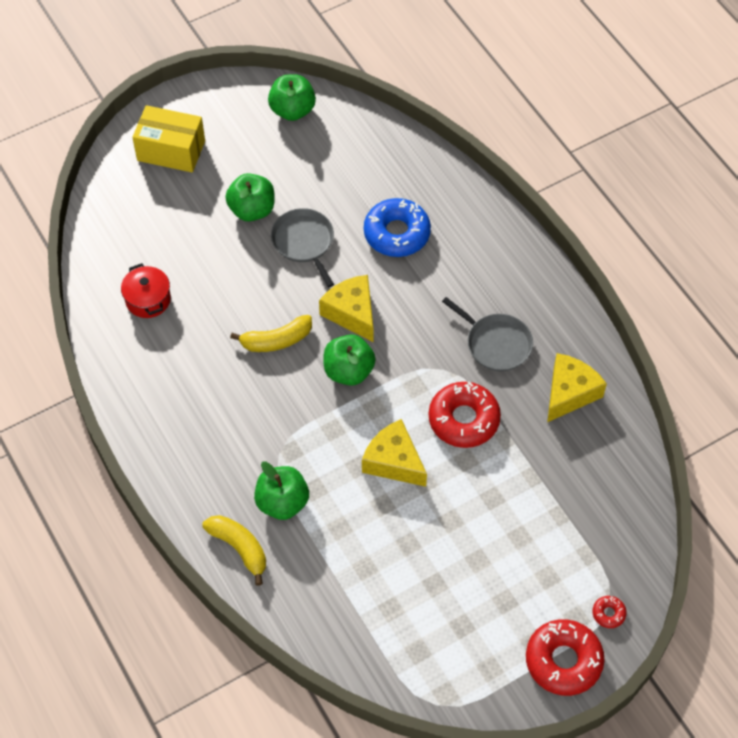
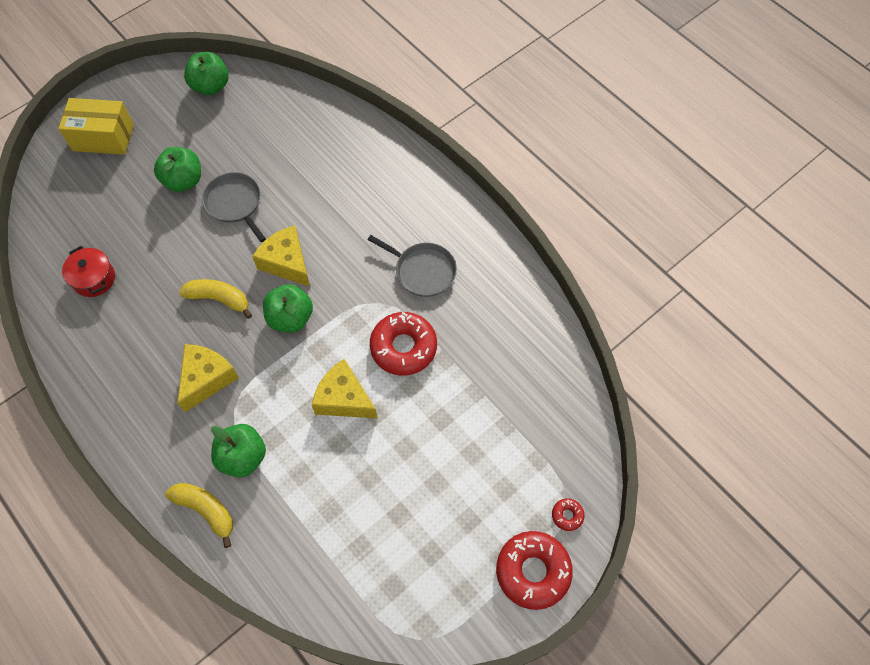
camera: 10 degrees left, 5 degrees up
yellow banana [230,315,312,352] -> yellow banana turned 135 degrees counterclockwise [179,279,252,319]
blue donut [364,198,431,257] -> none
yellow cheese [547,353,607,422] -> yellow cheese moved to [177,344,239,412]

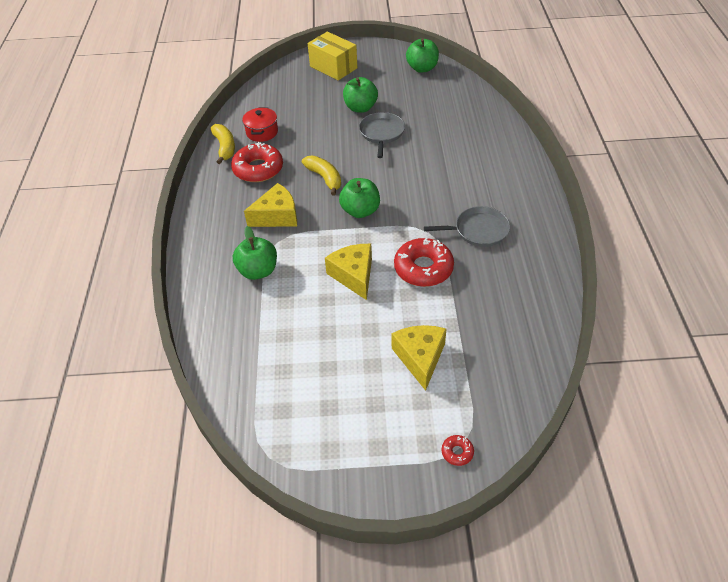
camera: 40 degrees right, 15 degrees down
yellow banana [165,483,233,548] -> yellow banana moved to [211,124,235,164]
yellow cheese [252,225,310,287] -> yellow cheese moved to [392,325,446,391]
grey pan [368,235,457,297] -> grey pan turned 75 degrees counterclockwise [424,206,510,247]
red donut [496,531,573,610] -> red donut moved to [231,142,283,182]

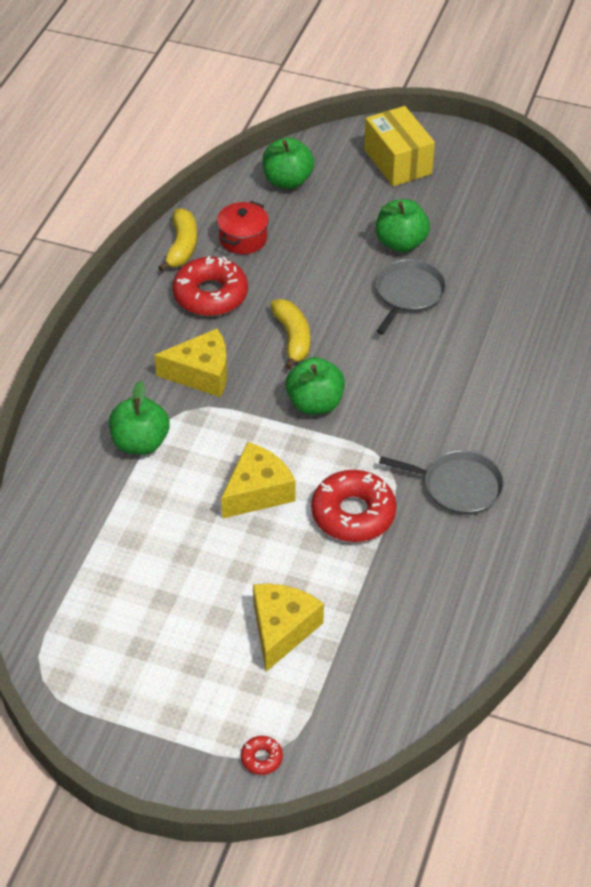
camera: 20 degrees right, 0 degrees up
yellow cheese [325,244,372,300] -> yellow cheese turned 45 degrees clockwise [221,442,296,519]
green apple [406,38,439,73] -> green apple moved to [263,137,314,189]

